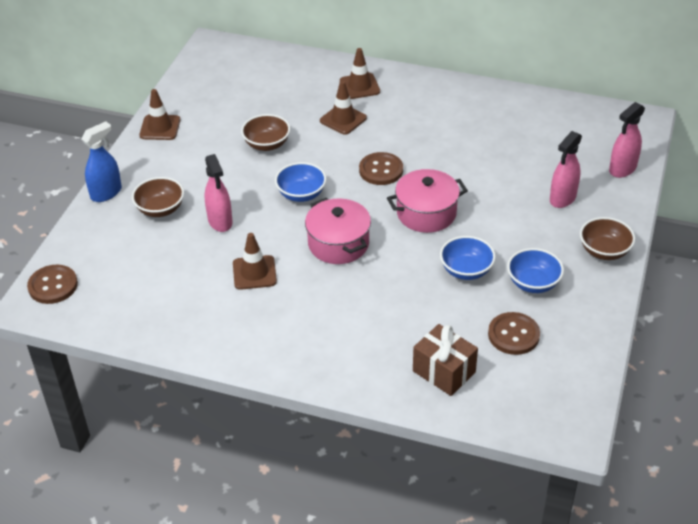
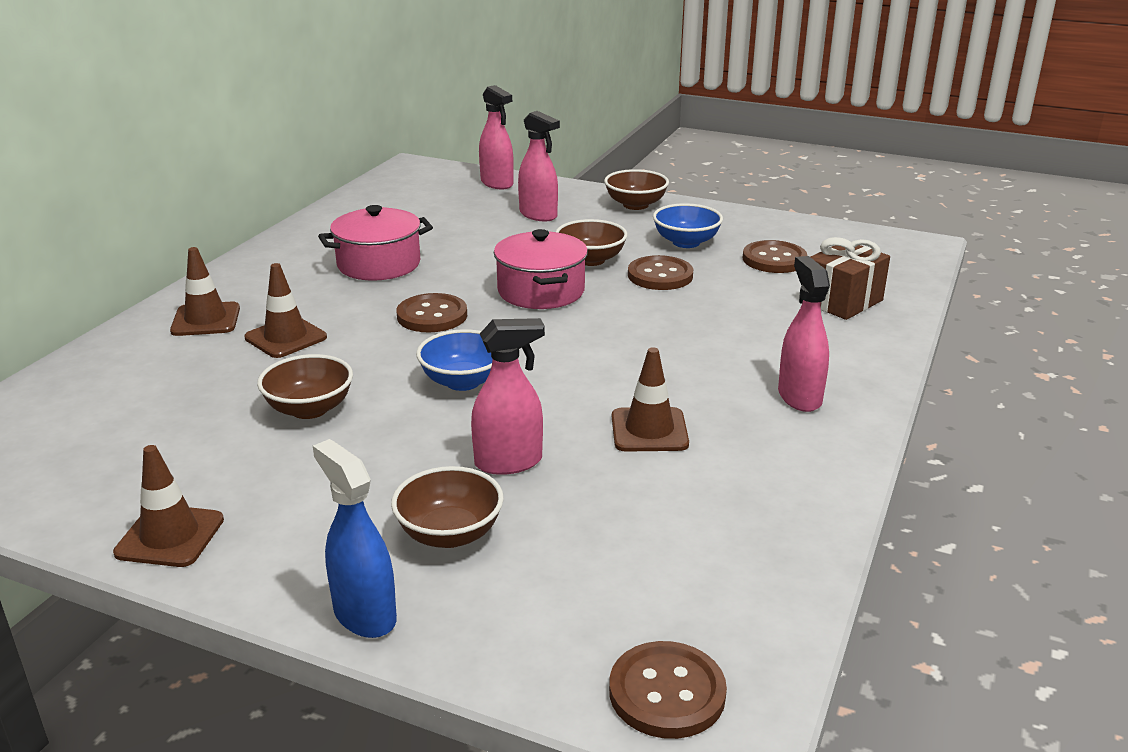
camera: 85 degrees left, 15 degrees down
pink pot [305,198,371,264] -> pink pot moved to [318,205,433,281]
blue bowl [440,236,496,280] -> brown button [628,255,693,290]
none -> brown bowl [556,219,628,266]
none -> pink spray bottle [778,256,830,412]

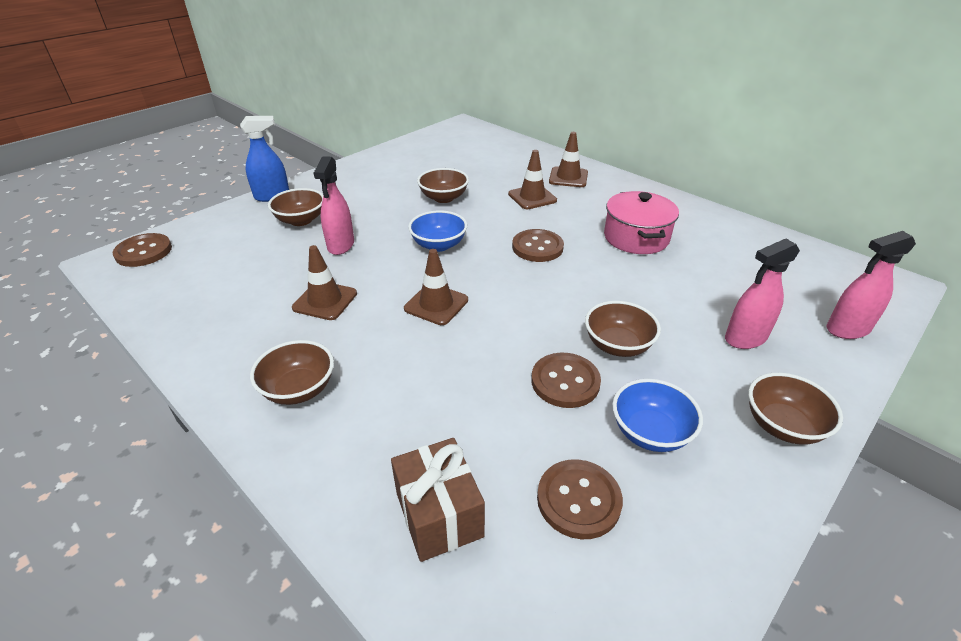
camera: 110 degrees right, 10 degrees up
brown traffic cone [113,445,224,567] -> brown traffic cone moved to [404,249,468,325]
pink pot [494,229,588,309] -> none
pink spray bottle [778,256,830,412] -> brown bowl [250,340,334,405]

